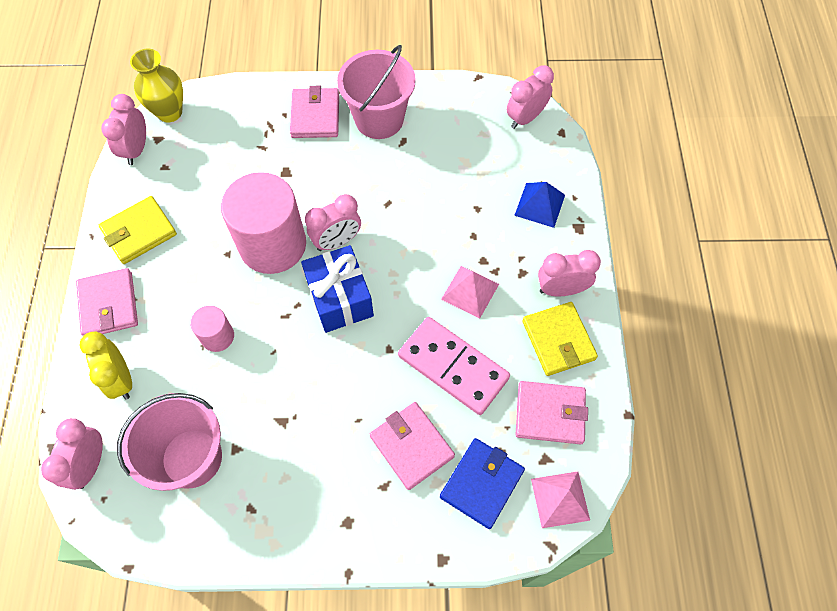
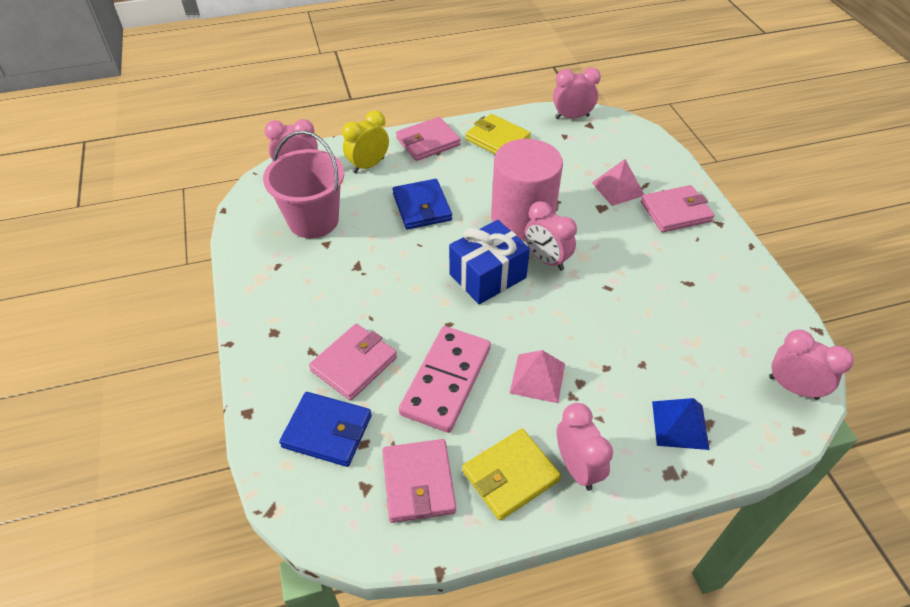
camera: 75 degrees right, 15 degrees down
yellow vase [130,49,183,122] -> none
pink cylinder [190,306,234,352] -> blue wallet [393,179,452,230]
pink bucket [337,45,416,139] -> none
pink pyramid [531,471,590,528] -> pink pyramid moved to [592,159,644,206]

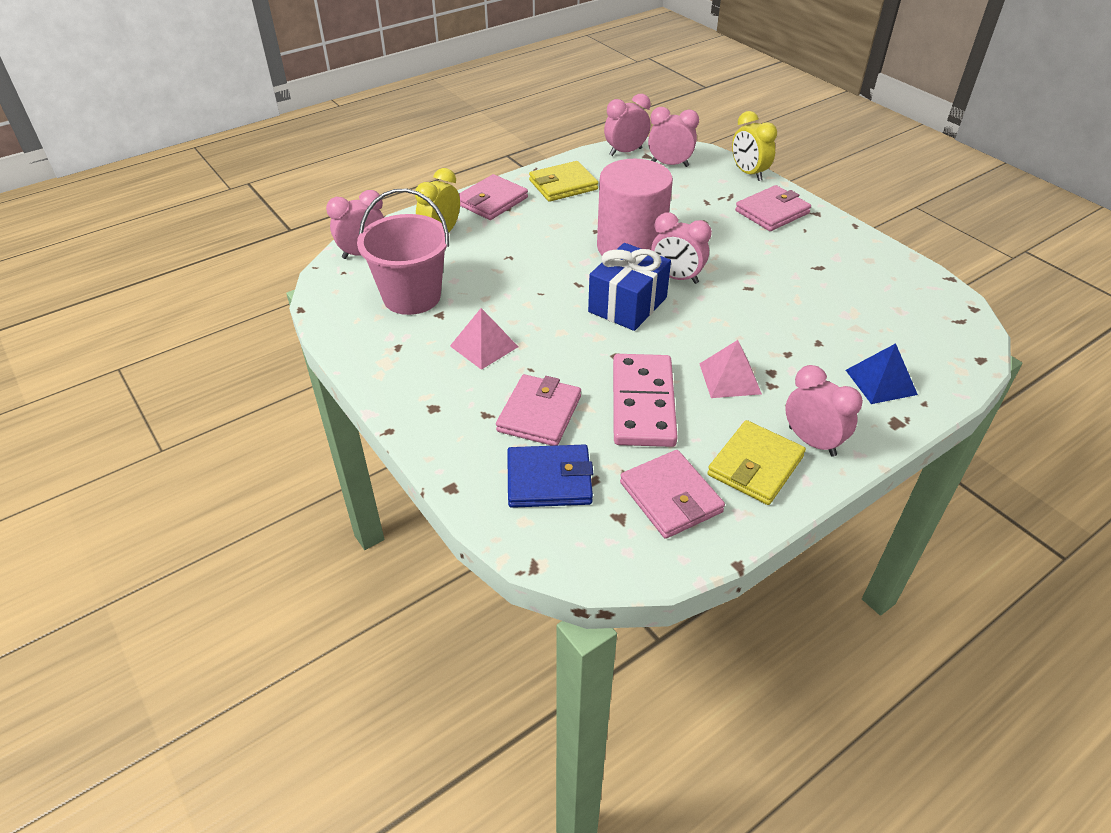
camera: 20 degrees left, 5 degrees down
blue wallet [393,179,452,230] -> none
yellow wallet [465,114,531,154] -> yellow wallet turned 45 degrees counterclockwise [529,161,598,202]
pink pyramid [592,159,644,206] -> pink pyramid moved to [450,308,518,370]
pink clock [769,330,854,400] -> pink clock moved to [648,107,699,167]
none -> yellow clock [732,111,777,181]

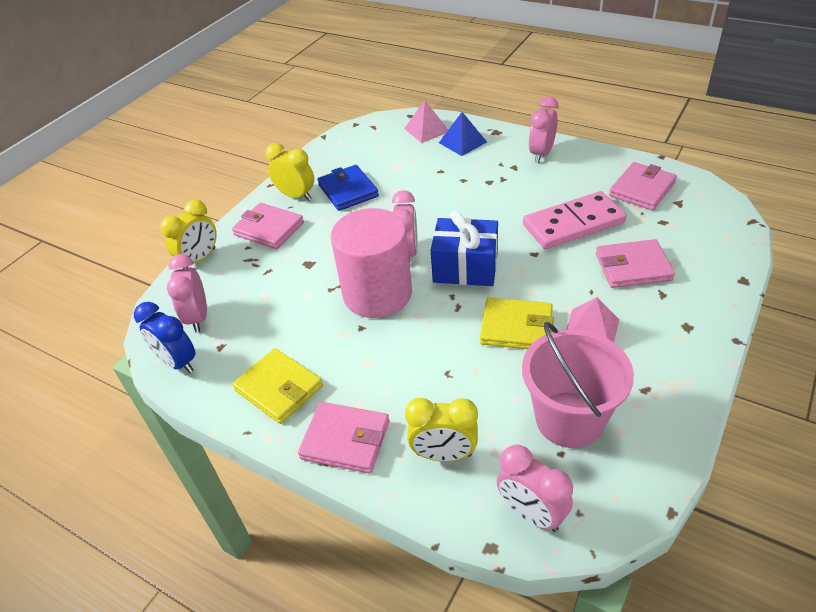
camera: 110 degrees left, 0 degrees up
blue wallet [507,445,593,508] -> blue wallet moved to [317,165,379,211]
pink clock [604,94,651,156] -> blue clock [134,302,196,373]
pink pyramid [700,340,762,398] -> pink pyramid moved to [404,100,448,143]
yellow wallet [707,420,806,505] -> yellow wallet moved to [480,298,554,349]
none -> yellow clock [265,143,314,201]

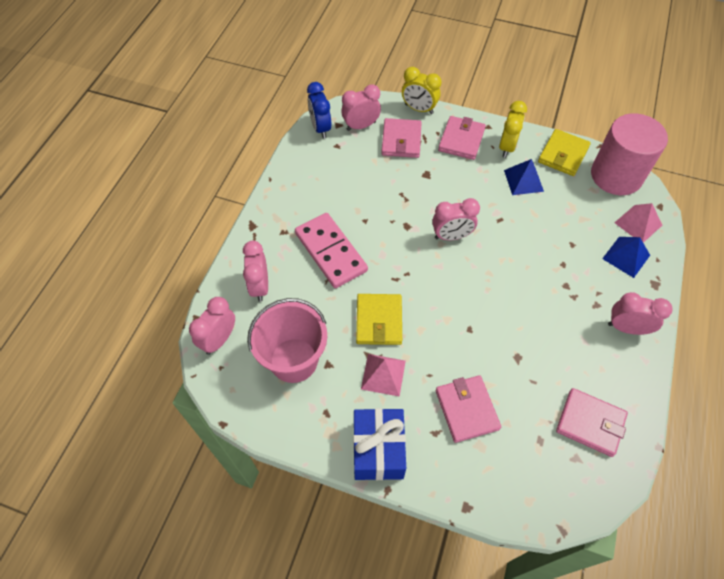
camera: 75 degrees right, 15 degrees up
blue clock [134,302,196,373] -> blue clock turned 45 degrees counterclockwise [307,82,331,139]
yellow wallet [232,348,323,424] -> yellow wallet moved to [538,129,591,176]
pink wallet [298,402,390,474] -> pink wallet moved to [381,118,422,158]
blue wallet [317,165,379,211] -> blue pyramid [504,159,544,195]
pink cylinder [331,208,412,318] -> pink cylinder moved to [591,113,668,195]
yellow clock [405,398,478,462] -> pink clock [243,241,268,302]
blue gift [431,211,498,286] -> blue gift moved to [353,408,406,480]
pink domino [523,191,627,249] -> pink domino moved to [295,213,368,288]

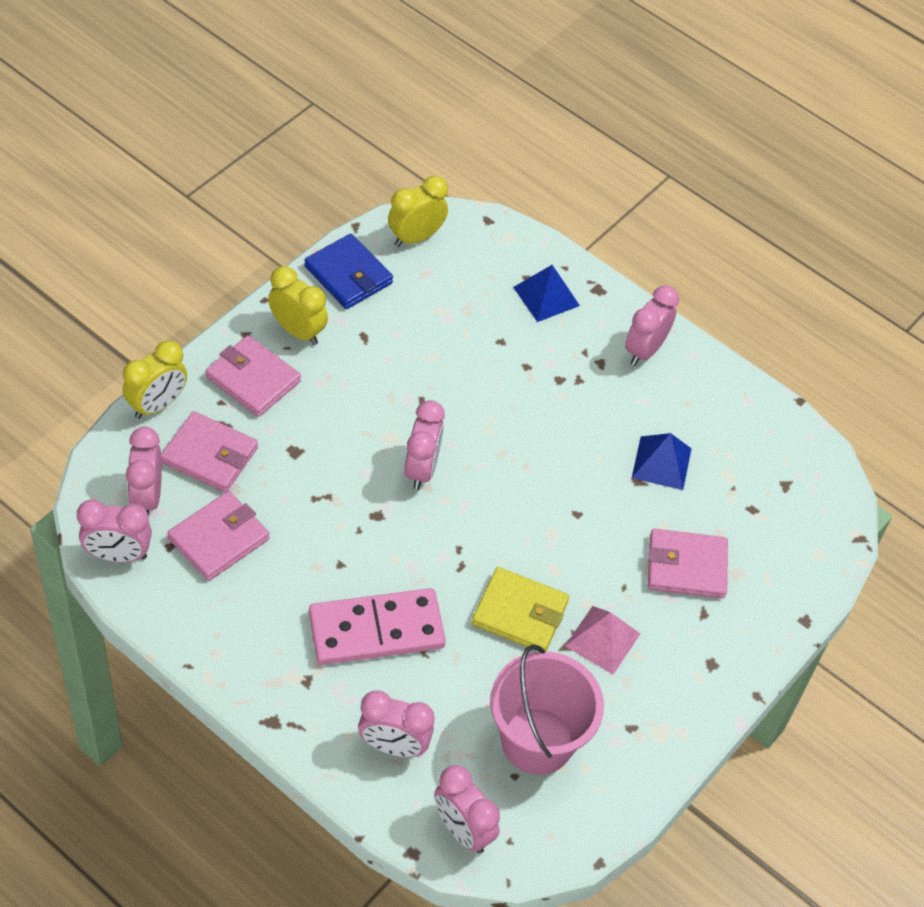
camera: 75 degrees left, 5 degrees down
blue clock [307,82,331,139] -> pink clock [77,500,152,562]
blue gift [353,408,406,480] -> none
blue pyramid [504,159,544,195] -> blue pyramid moved to [632,433,692,490]
yellow wallet [538,129,591,176] -> blue wallet [304,234,393,309]
pink wallet [556,388,628,457] -> pink wallet moved to [167,491,270,581]
pink cylinder [591,113,668,195] -> yellow clock [388,176,448,247]
pink pyramid [614,203,662,243] -> none

